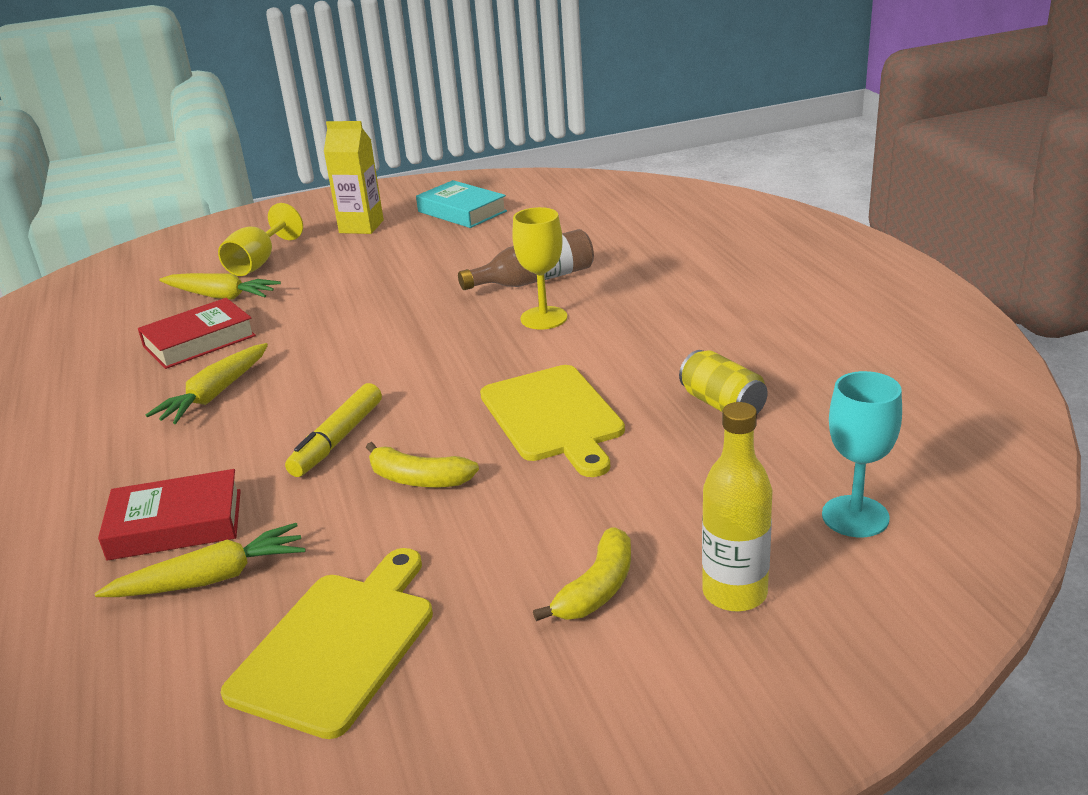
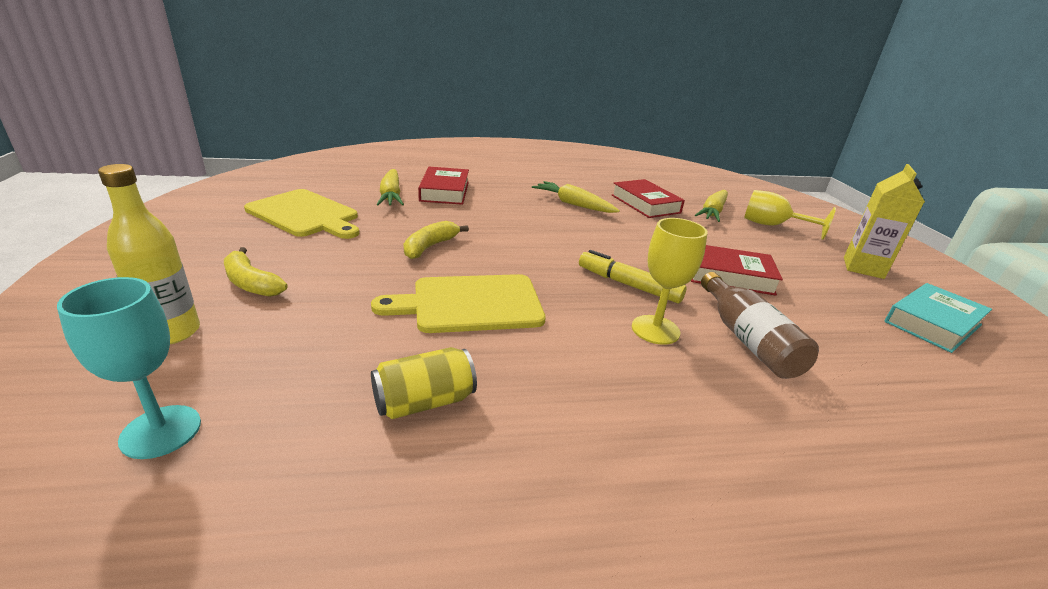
camera: 95 degrees right, 0 degrees up
yellow marker [285,383,382,477] -> yellow marker moved to [579,250,687,303]
none -> red book [691,245,783,296]

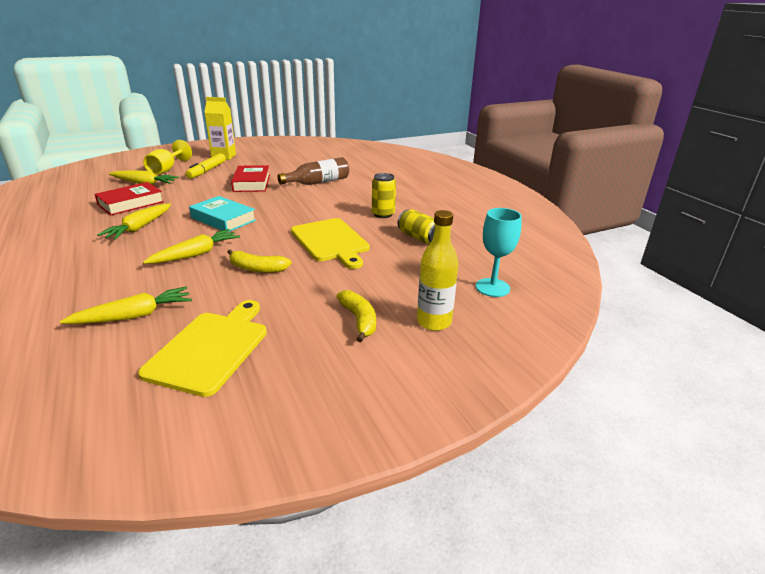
camera: 105 degrees left, 0 degrees up
yellow banana [224,247,287,297] -> yellow banana turned 45 degrees counterclockwise [336,290,376,342]
red book [418,167,469,205] -> none
yellow marker [579,250,687,303] -> yellow marker moved to [186,153,226,179]
yellow goblet [632,218,708,345] -> none
turquoise book [885,283,992,353] -> turquoise book moved to [189,196,256,233]
none -> yellow carrot [143,229,240,264]
none -> yellow can [372,173,396,218]

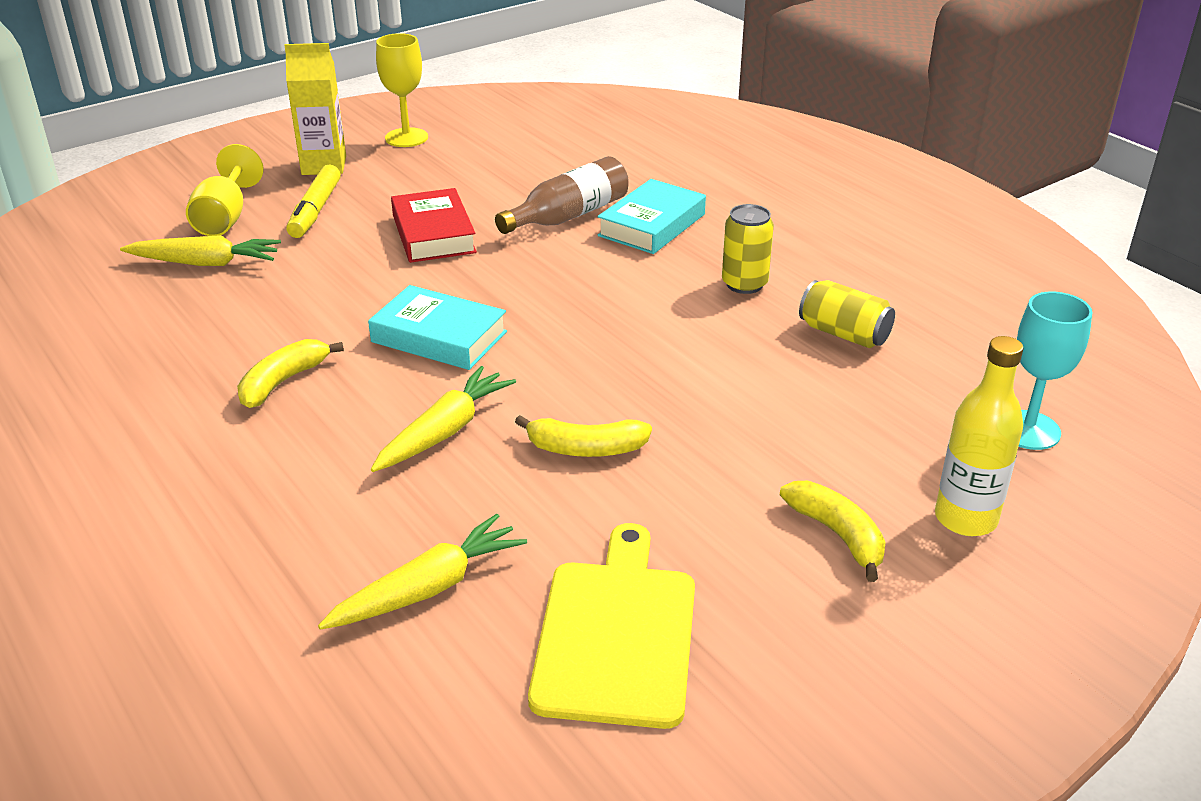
camera: 10 degrees left, 5 degrees up
red book [95,182,164,216] -> none
yellow carrot [97,204,171,240] -> yellow banana [237,339,344,408]
yellow cutting board [291,218,370,269] -> none
none -> yellow goblet [376,33,428,147]
none -> turquoise book [598,179,706,254]

